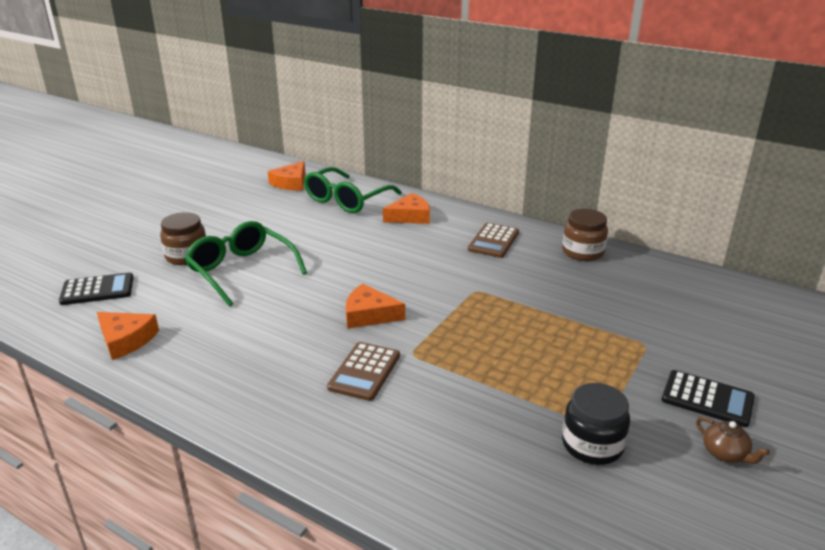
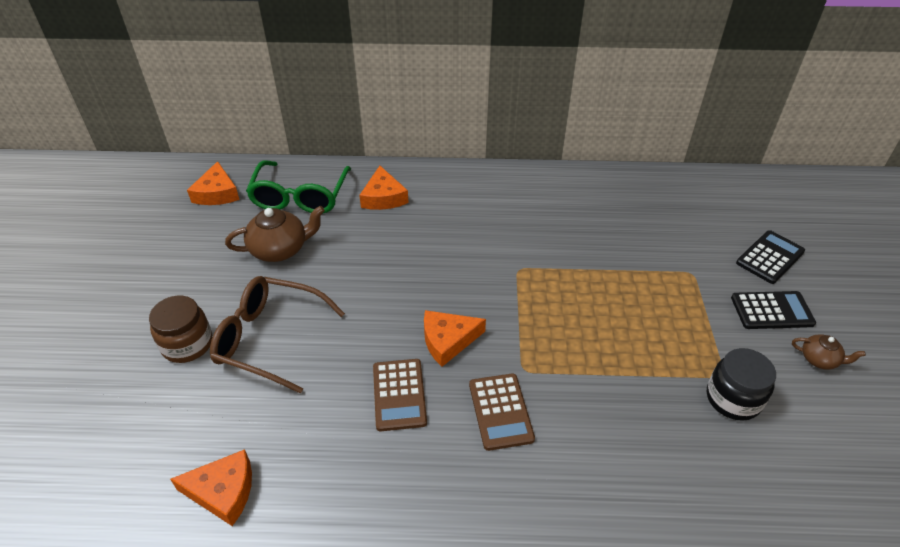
camera: 30 degrees left, 15 degrees up
black calculator [59,272,134,305] -> black calculator moved to [736,230,805,284]
green glasses [185,221,307,306] -> brown glasses [210,276,345,394]
orange cheese [383,193,430,224] -> orange cheese turned 135 degrees clockwise [359,166,409,210]
brown calculator [468,223,519,258] -> brown calculator moved to [373,359,427,431]
brown jar [562,209,608,261] -> none
none -> brown teapot [225,206,325,262]

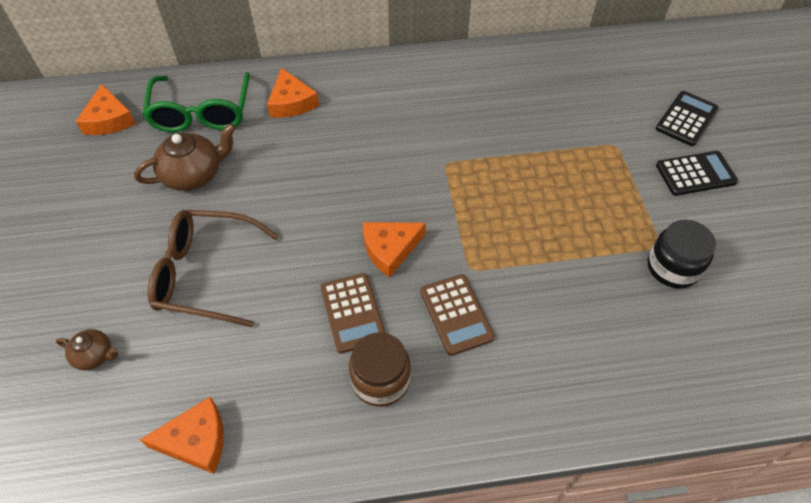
camera: 10 degrees left, 10 degrees up
brown jar [149,295,213,363] -> brown jar moved to [349,332,411,407]
brown teapot [792,334,866,370] -> brown teapot moved to [56,329,118,370]

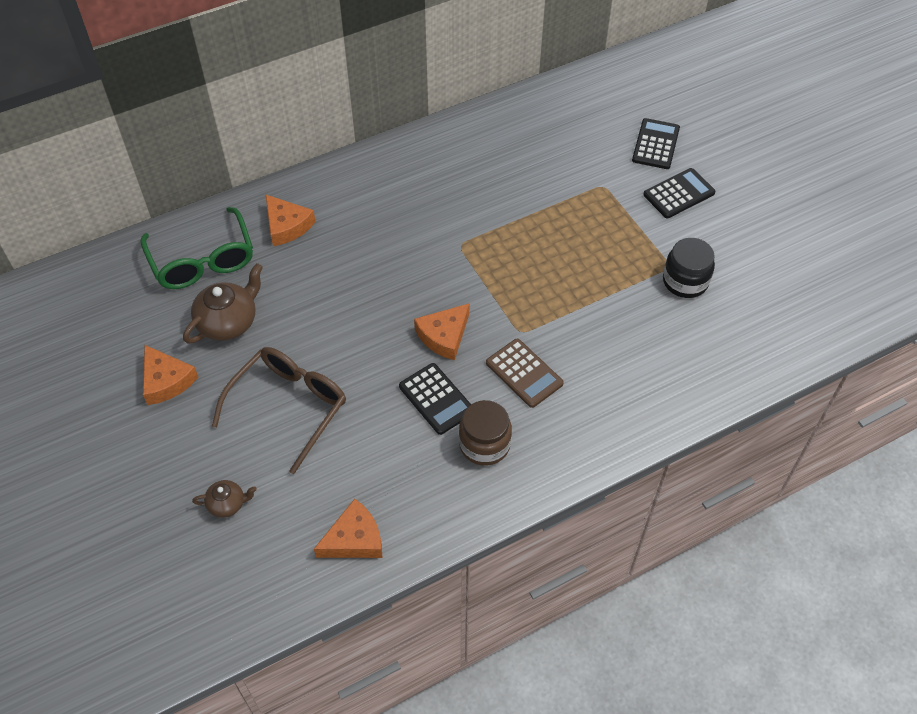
camera: 20 degrees left, 0 degrees up
orange cheese [76,84,136,135] -> orange cheese moved to [143,345,198,405]
brown glasses [148,210,279,327] -> brown glasses turned 135 degrees clockwise [212,347,346,474]
brown calculator [320,273,385,354] -> black calculator [399,363,471,435]

